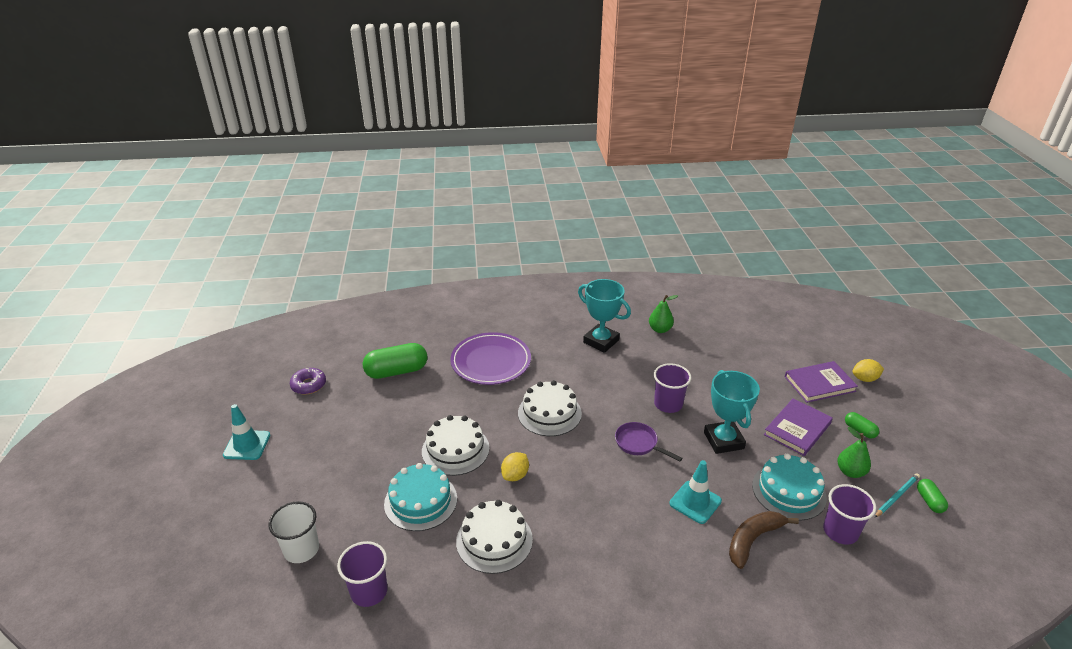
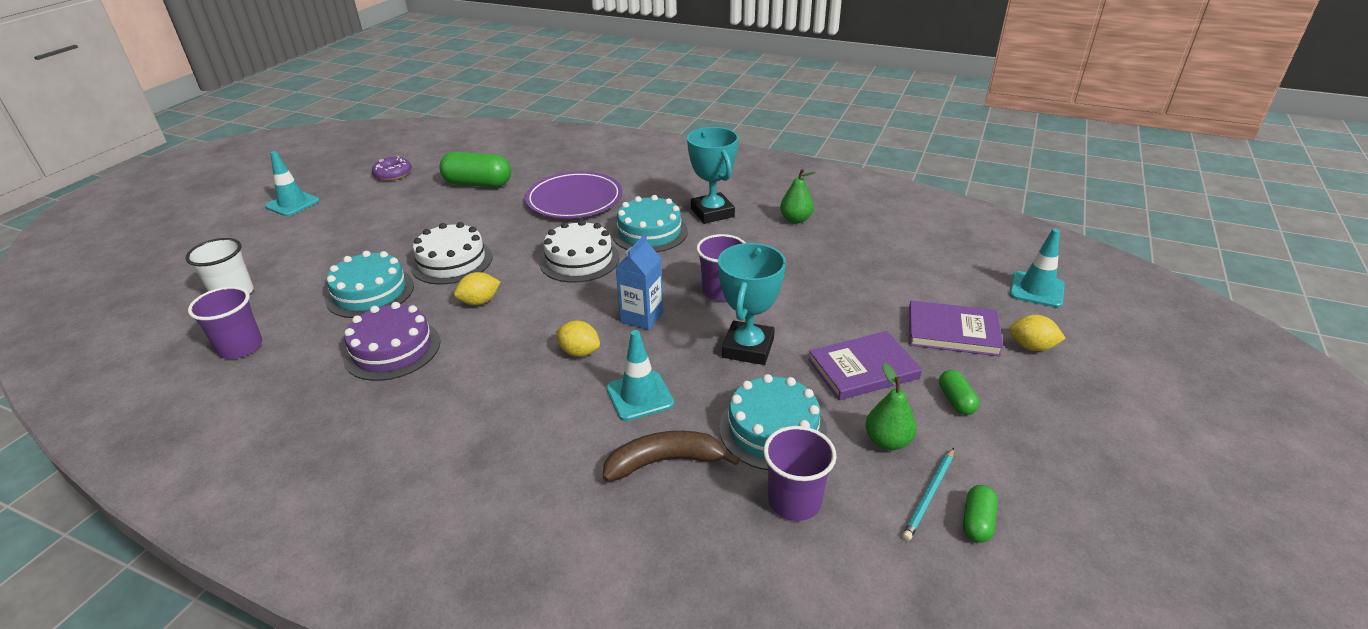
camera: 30 degrees right, 0 degrees up
white cake [456,500,533,574] -> purple cake [343,302,441,381]
purple pan [615,422,682,461] -> blue carton [616,234,664,330]
turquoise pencil [875,473,920,517] -> turquoise pencil turned 135 degrees clockwise [902,448,954,541]
none -> yellow lemon [556,320,600,357]
none -> turquoise cake [612,195,688,252]
none -> turquoise traffic cone [1010,228,1065,308]

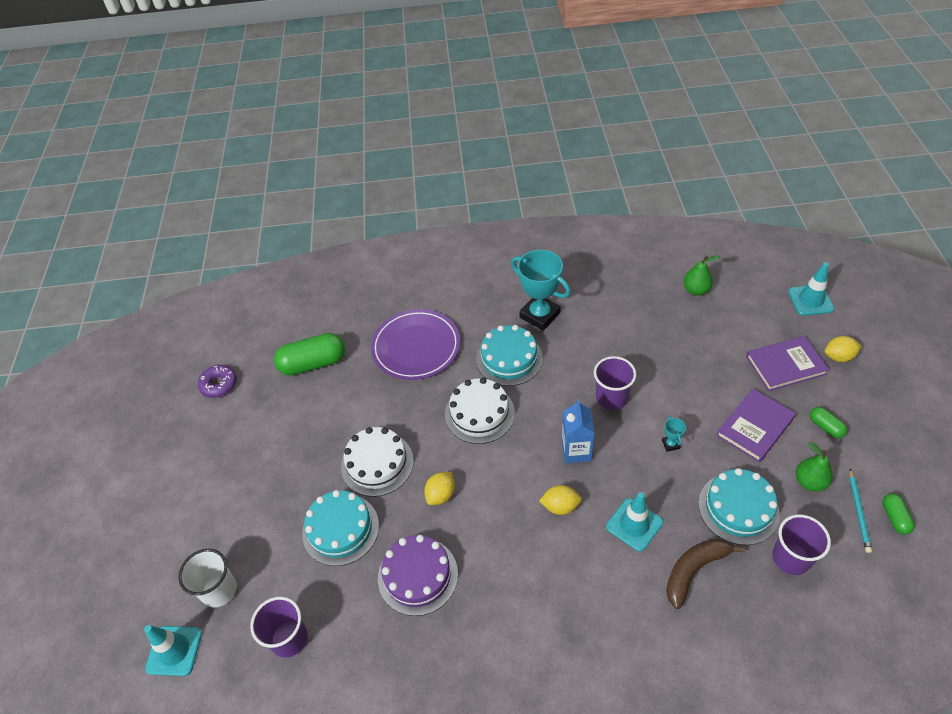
camera: 25 degrees left, 15 degrees up
turquoise traffic cone [265,151,320,216] -> turquoise traffic cone moved to [144,625,202,676]
turquoise trophy [718,243,786,365] -> turquoise trophy [662,416,686,452], size x0.41
green pear [780,169,816,224] -> green pear moved to [683,255,720,296]

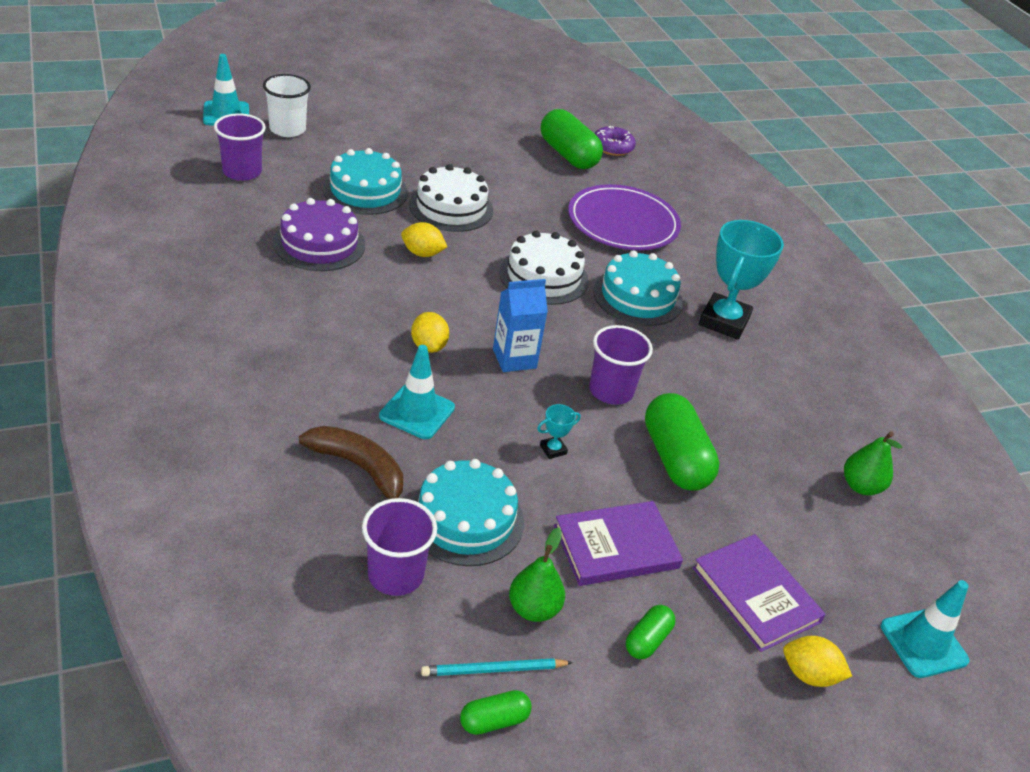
camera: 65 degrees right, 10 degrees down
purple donut [198,365,237,398] -> purple donut moved to [594,126,636,156]
purple book [716,389,796,463] -> purple book turned 45 degrees counterclockwise [554,501,683,586]
yellow lemon [824,336,862,362] -> yellow lemon turned 45 degrees counterclockwise [783,636,852,687]
none -> green capsule [645,393,719,491]

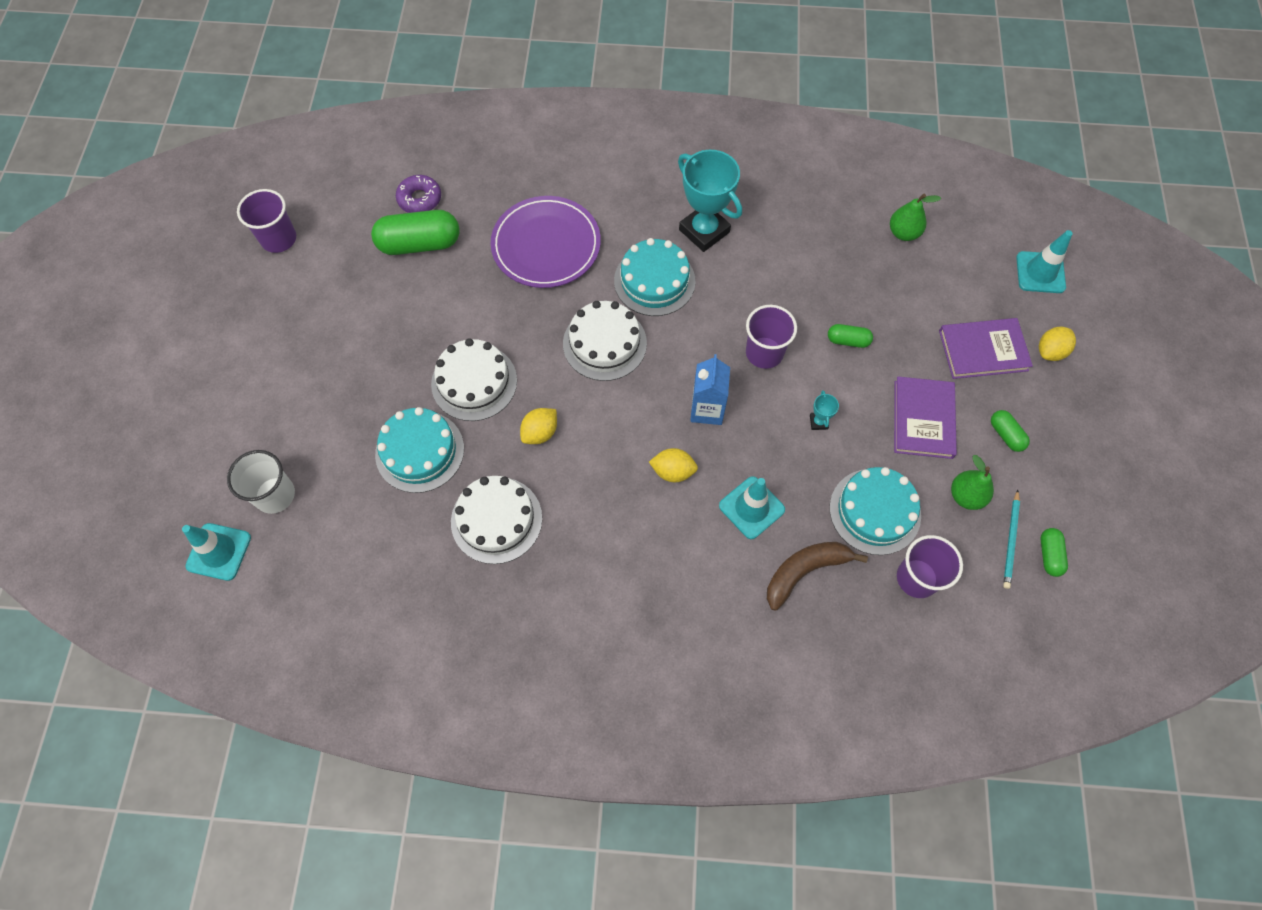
camera: 60 degrees left, 25 degrees up
purple cup [214,113,266,181] -> purple cup moved to [237,189,296,253]
purple cake [273,198,365,271] -> white cake [451,476,542,564]
green capsule [645,393,719,491] -> green capsule [828,324,873,348], size x0.50

